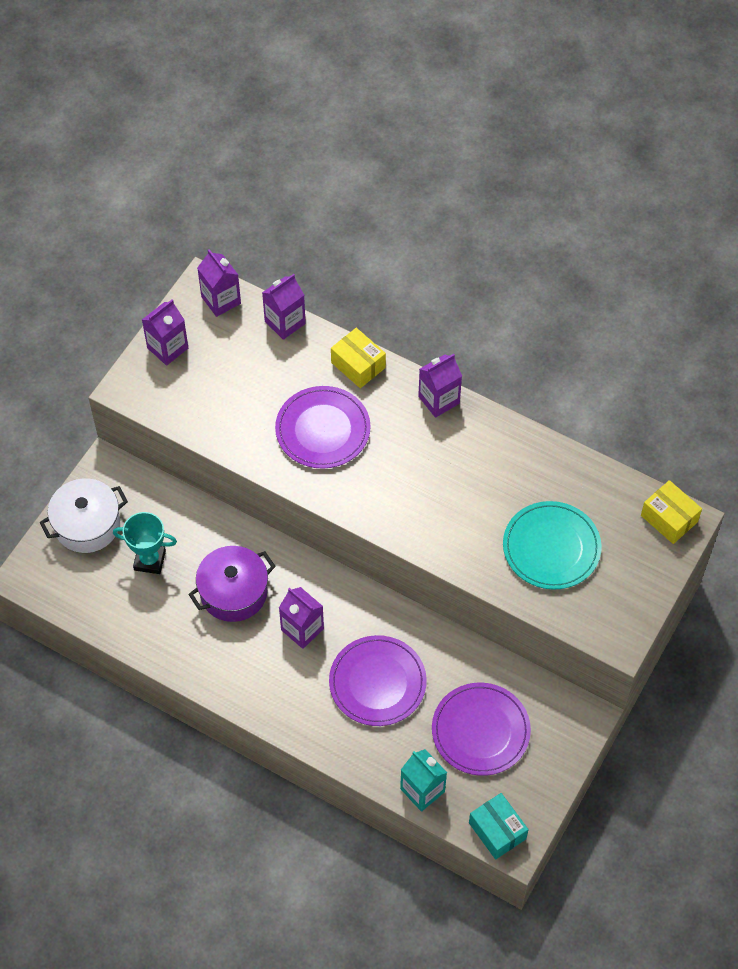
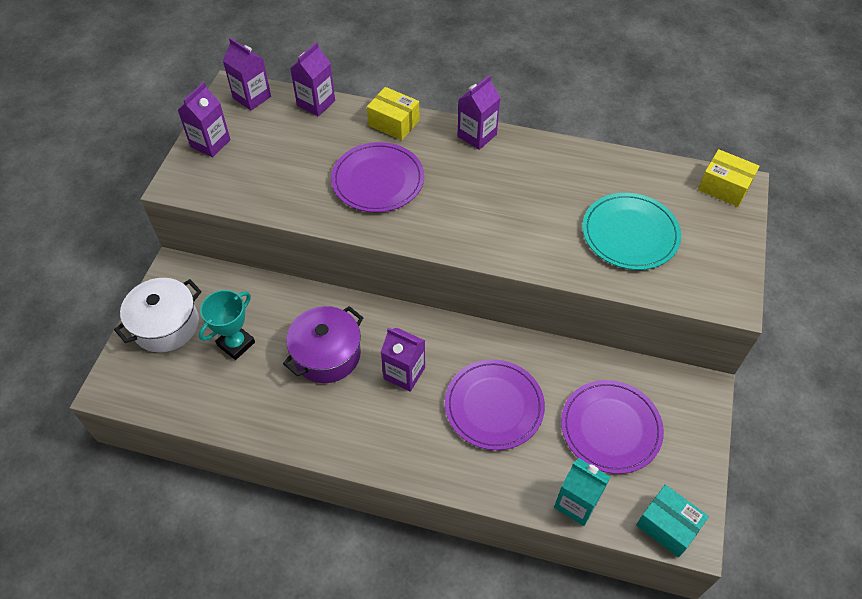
camera: 15 degrees left, 5 degrees down
turquoise trophy [113,512,177,574] -> turquoise trophy turned 45 degrees counterclockwise [199,290,255,360]

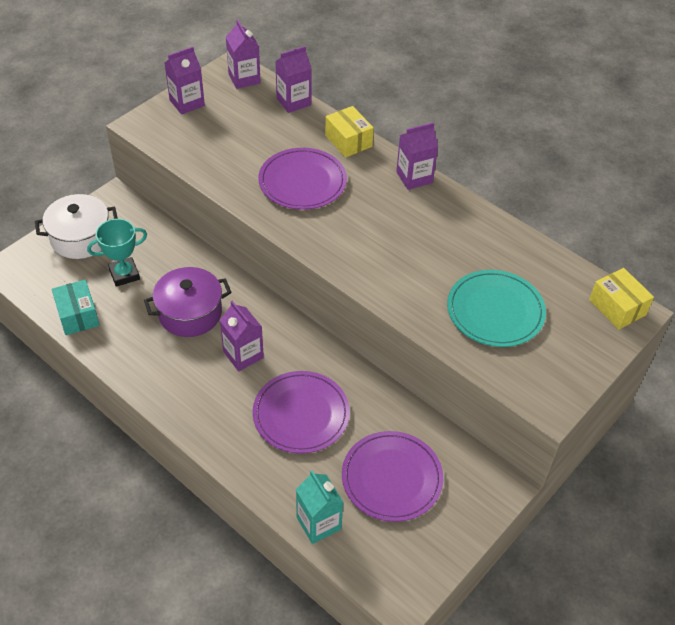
camera: 25 degrees right, 5 degrees down
turquoise box [636,485,709,558] -> turquoise box moved to [52,280,100,335]

